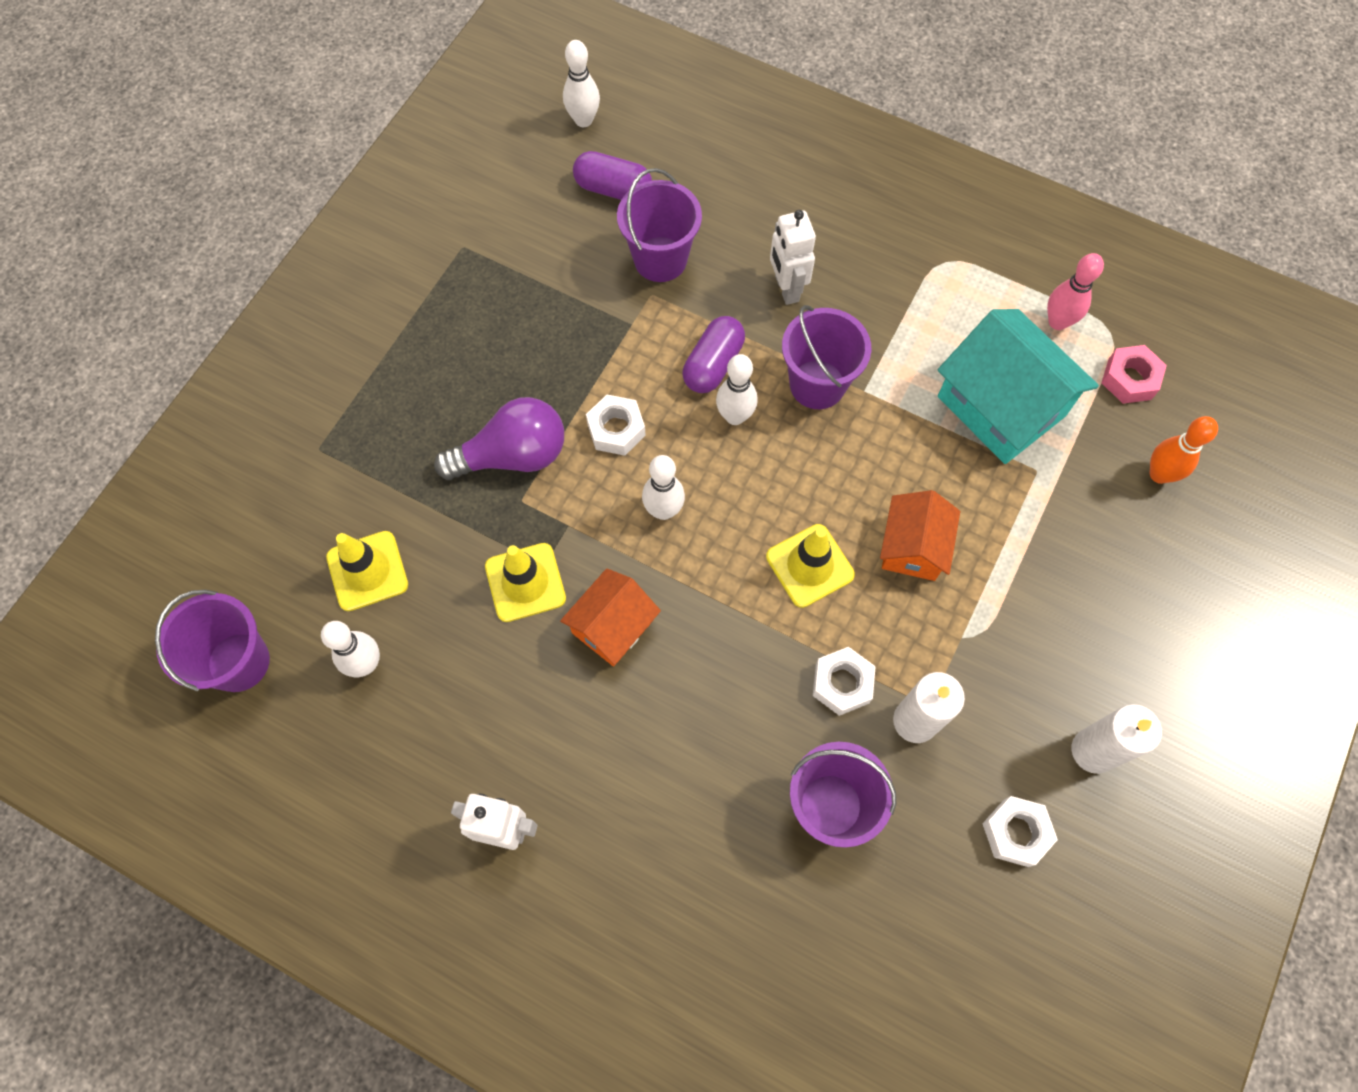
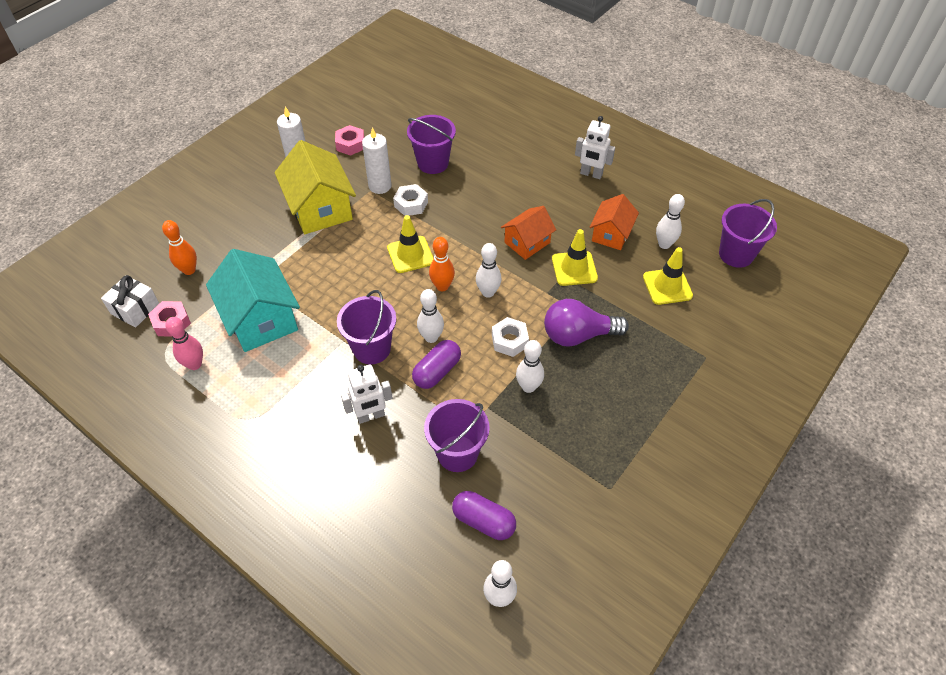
camera: 170 degrees left, 15 degrees down
white robot [770,210,816,305] -> white robot turned 75 degrees clockwise [341,364,393,424]
orange house [880,490,960,581] -> orange house moved to [590,194,639,250]
white nut [982,796,1058,867] -> pink nut [335,125,364,156]
none -> white gift [101,275,159,328]
none -> yellow house [274,140,356,234]
none -> orange bowling pin [429,237,455,291]
none -> white bowling pin [516,340,544,393]

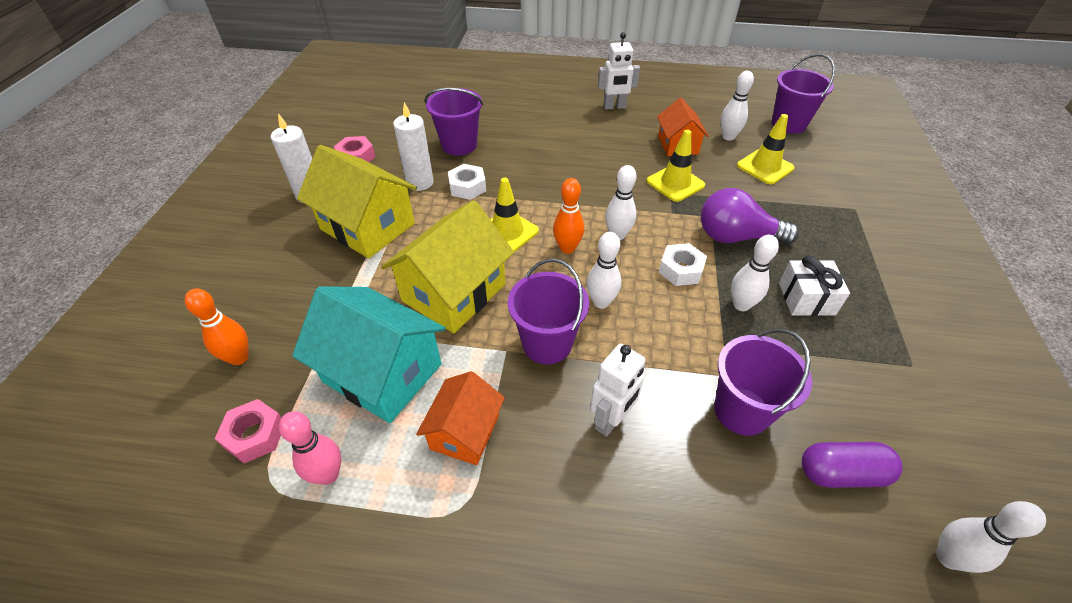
camera: 30 degrees left, 5 degrees down
white gift [101,275,159,328] -> white gift moved to [779,256,850,316]
purple capsule [412,340,461,389] -> none
orange house [501,206,556,260] -> orange house moved to [416,371,505,465]
purple light bulb [544,299,629,347] -> purple light bulb turned 45 degrees clockwise [701,188,799,245]
none -> yellow house [381,200,514,333]

